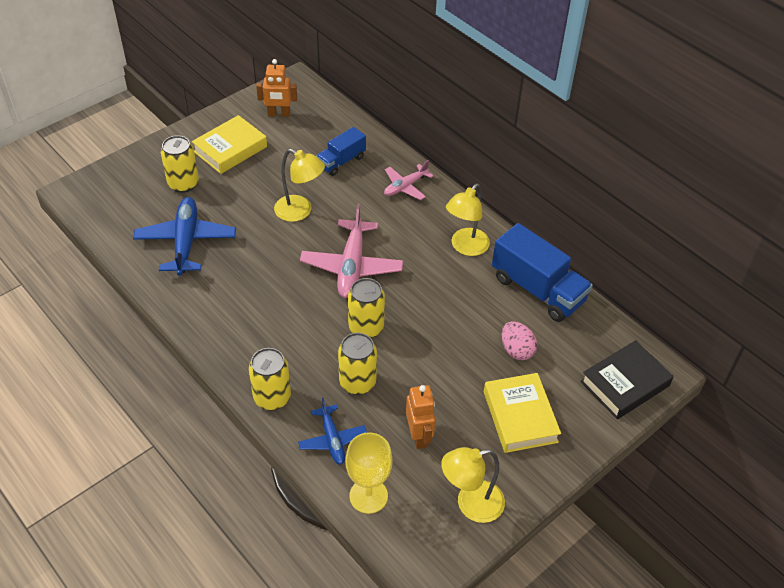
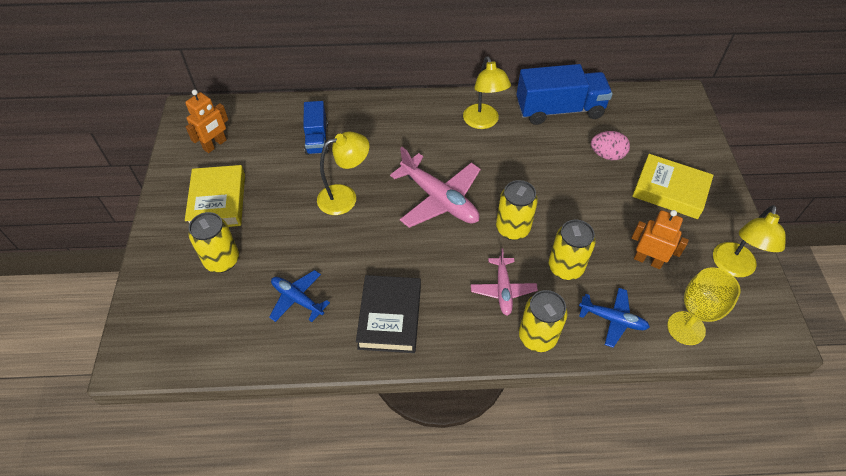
camera: 50 degrees left, 5 degrees up
blue plane [133,197,236,276] -> blue plane [269,270,330,322], size x0.58
pink plane [384,160,433,200] -> pink plane moved to [471,248,538,316]
black book [580,340,674,419] -> black book moved to [356,275,421,353]

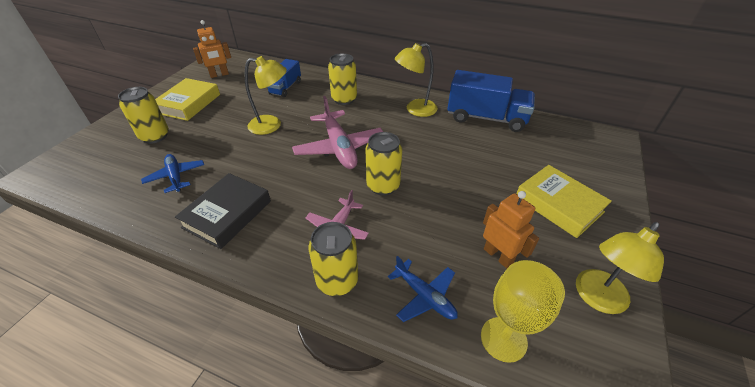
camera: 25 degrees right, 10 degrees down
yellow lamp [463,56,511,129] -> yellow lamp turned 60 degrees clockwise [395,43,438,117]
yellow can [549,220,596,280] -> yellow can moved to [328,53,357,105]
pink egg [591,131,630,160] -> none

